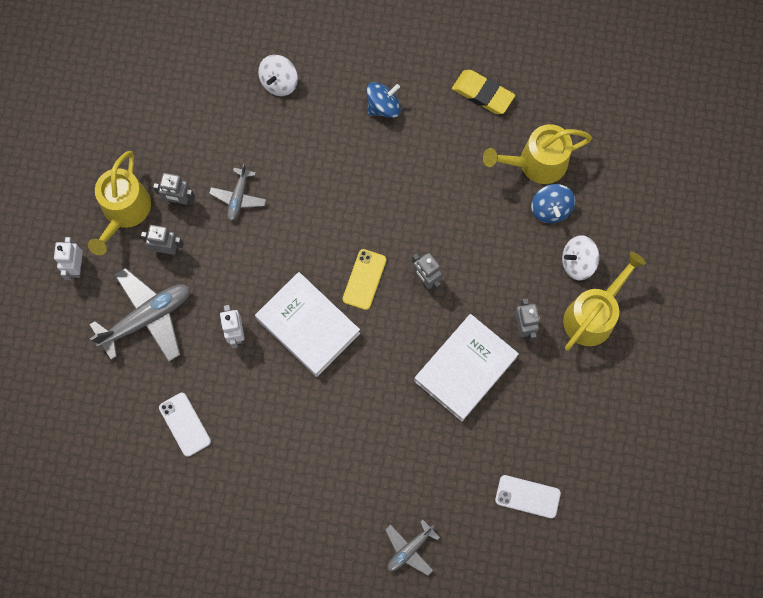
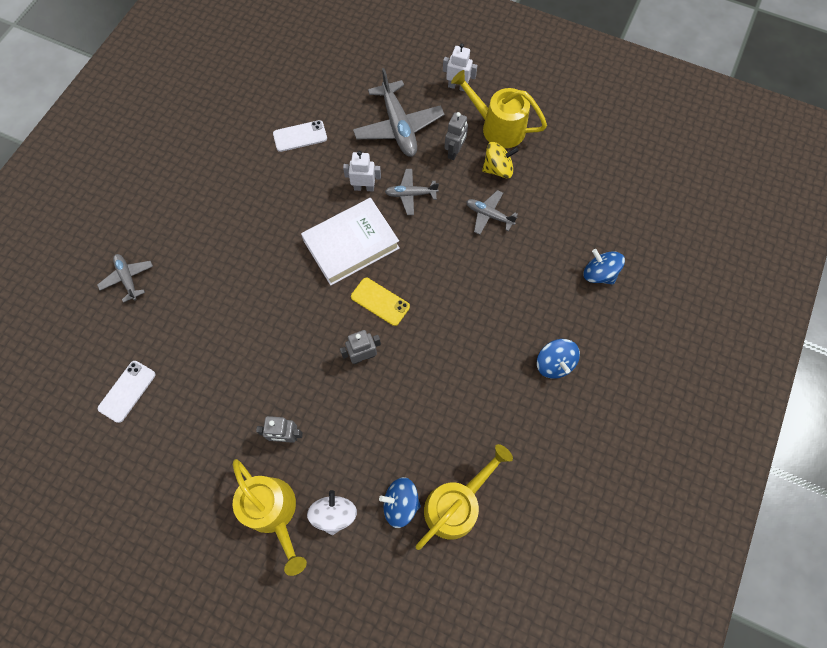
camera: 105 degrees right, 5 degrees down
grey robot [153,173,195,206] -> yellow spinning top [482,142,519,178]
white spinning top [258,55,298,96] -> blue spinning top [583,249,625,285]
white book [414,314,519,422] -> none
yellow eraser [452,70,515,114] -> none
yellow watering can [483,124,592,184] -> yellow watering can turned 45 degrees clockwise [415,444,513,550]
none -> grey plane [385,169,439,215]

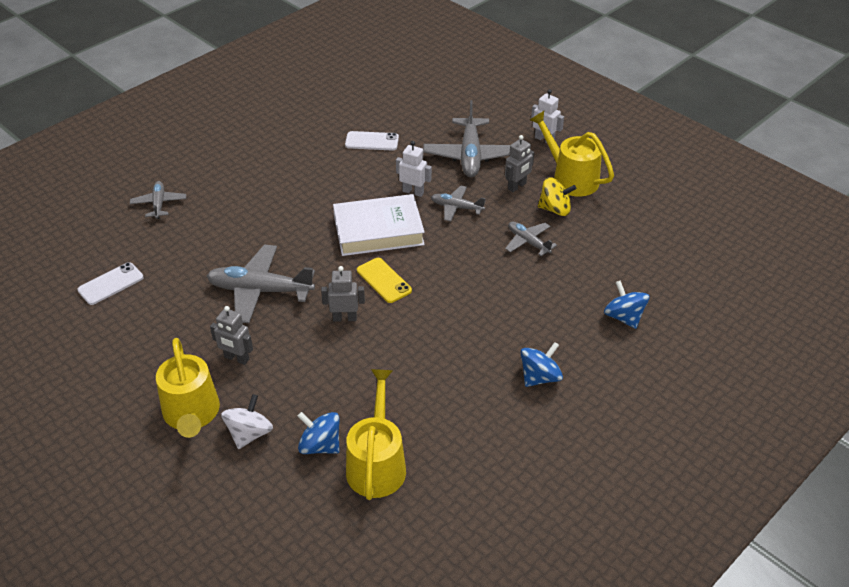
camera: 20 degrees right, 25 degrees down
yellow watering can [415,444,513,550] -> yellow watering can turned 60 degrees counterclockwise [346,369,406,500]
blue spinning top [537,339,580,379] -> blue spinning top turned 135 degrees counterclockwise [520,342,563,387]
none -> grey plane [207,244,315,323]

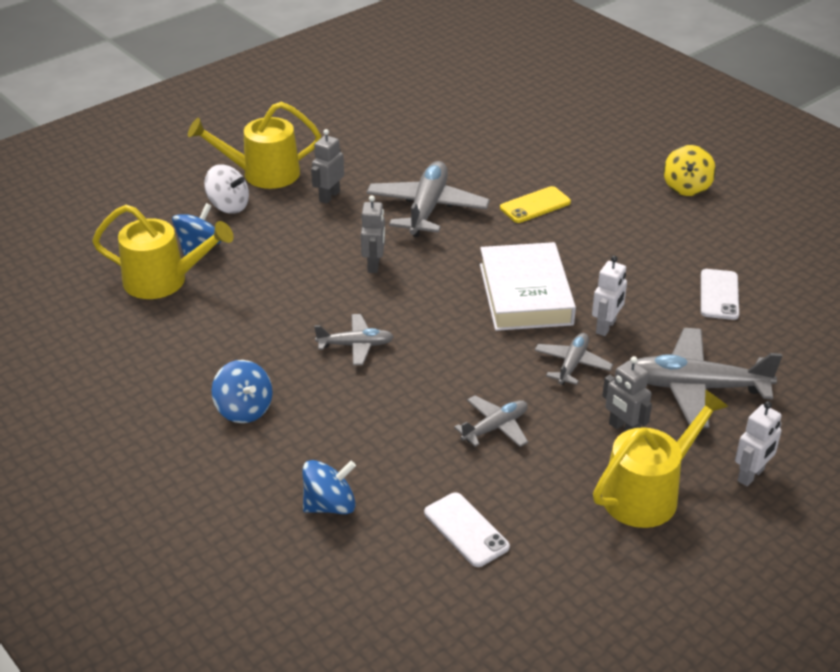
camera: 95 degrees right, 5 degrees down
white phone [77,262,143,305] -> white phone moved to [424,492,510,567]
grey plane [130,181,186,219] -> grey plane moved to [314,314,394,366]
yellow phone [357,258,412,303] -> yellow phone moved to [500,186,571,223]
yellow spinning top [538,177,576,216] -> yellow spinning top moved to [664,145,716,196]

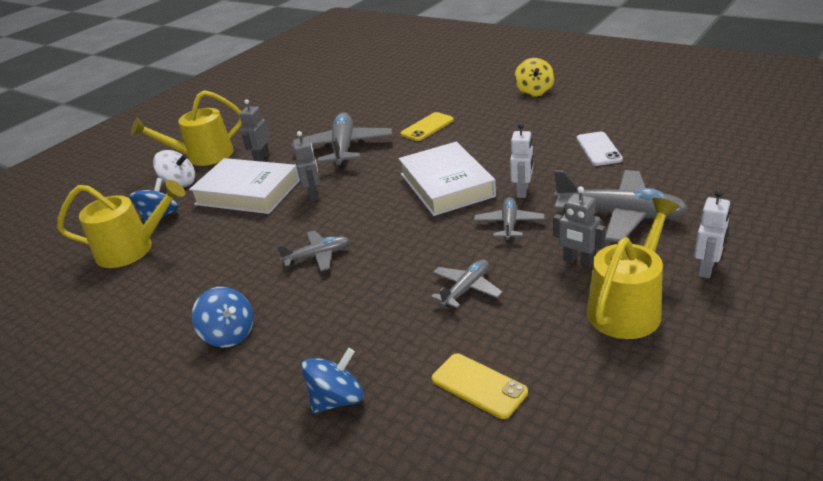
camera: 10 degrees left, 5 degrees down
white phone [424,492,510,567] -> yellow phone [432,354,528,419]
grey plane [637,328,782,428] -> grey plane turned 150 degrees counterclockwise [554,170,688,242]
none -> white book [189,158,300,214]

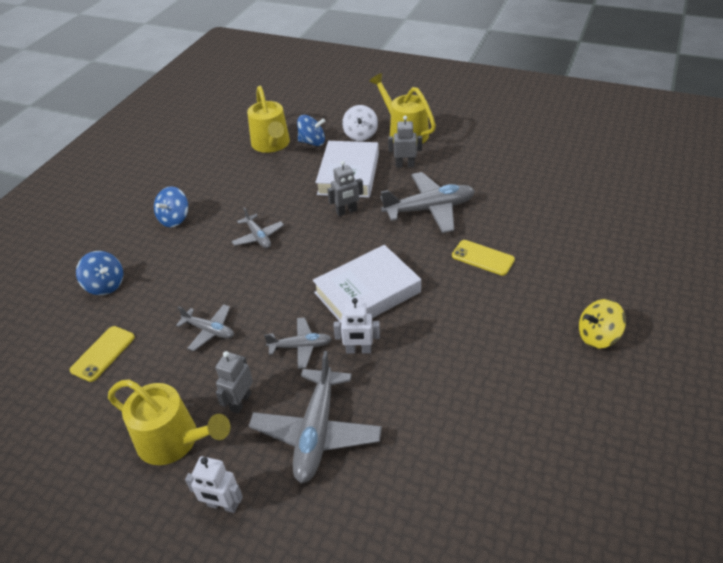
camera: 75 degrees right, 10 degrees up
white phone [576,132,623,166] -> none

